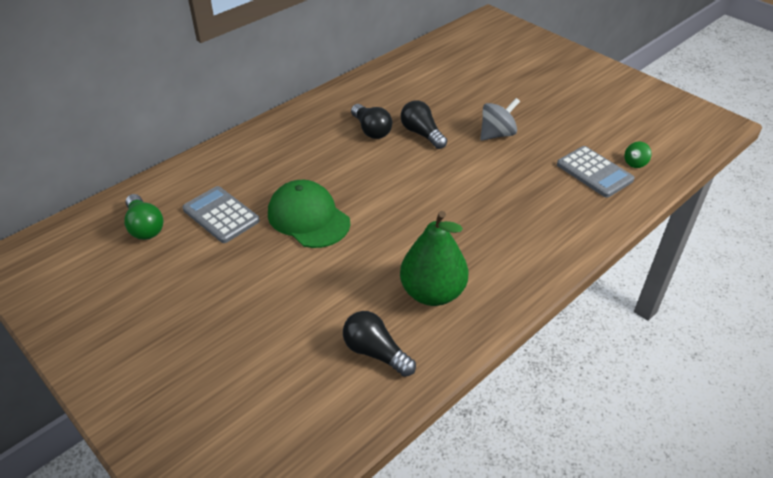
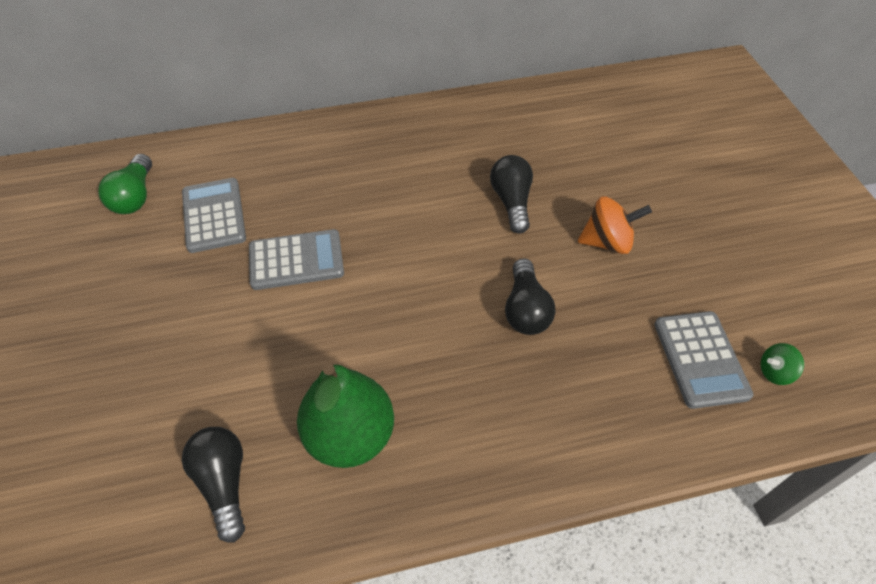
camera: 30 degrees right, 10 degrees up
green cap [268,180,350,248] -> grey calculator [249,229,344,290]
black light bulb [351,104,392,139] -> black light bulb moved to [505,258,555,335]
grey spinning top [480,98,520,141] -> orange spinning top [578,196,652,254]

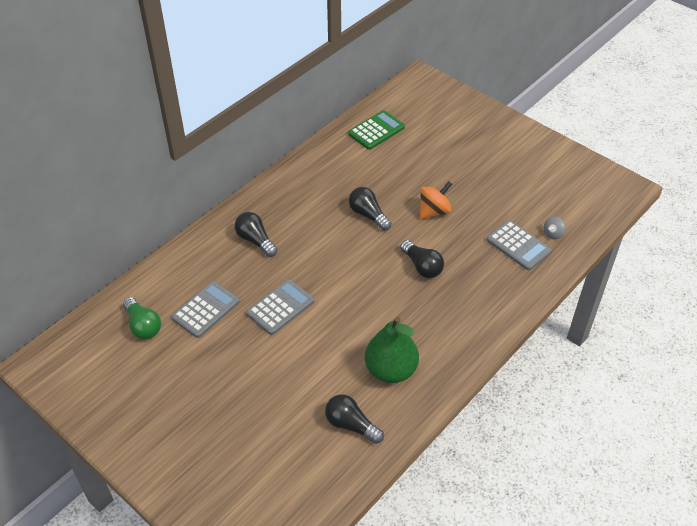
camera: 35 degrees left, 5 degrees down
grey calculator [182,178,246,253] -> grey calculator turned 90 degrees clockwise [172,281,240,338]
green spinning top [761,343,804,385] -> grey spinning top [544,217,566,239]
none -> black light bulb [235,212,277,257]
none -> green calculator [348,110,405,150]

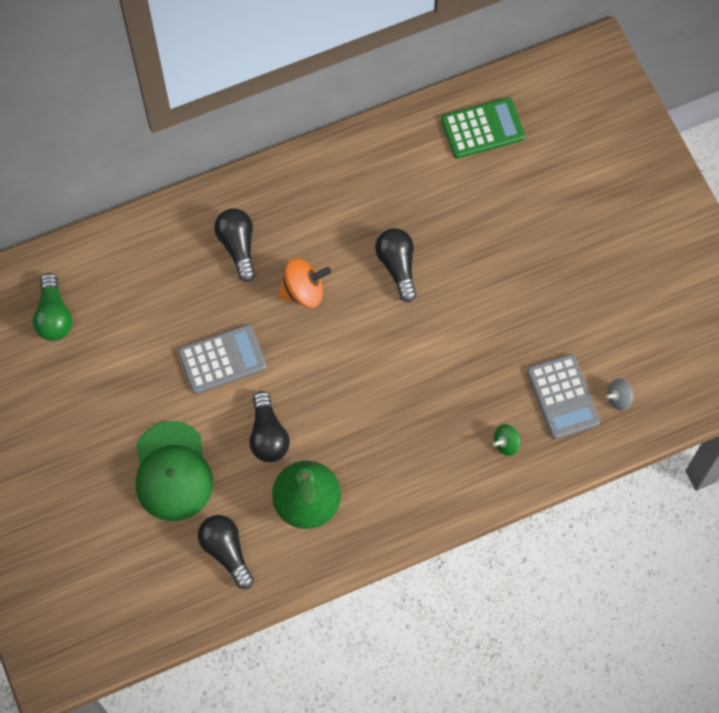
camera: 25 degrees right, 20 degrees up
grey calculator [172,281,240,338] -> none
black light bulb [400,240,444,278] -> black light bulb moved to [249,391,290,462]
orange spinning top [420,181,452,219] -> orange spinning top moved to [277,258,331,308]
none -> green cap [136,421,213,521]
none -> green spinning top [493,424,521,456]

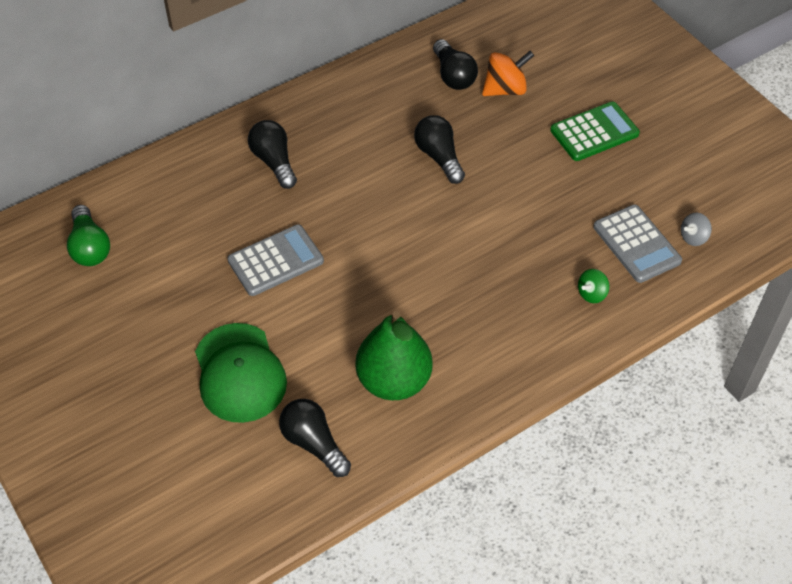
camera: 10 degrees left, 15 degrees down
black light bulb [249,391,290,462] -> black light bulb moved to [433,39,478,90]
orange spinning top [277,258,331,308] -> orange spinning top moved to [482,51,534,96]
green calculator [441,98,525,158] -> green calculator moved to [550,102,640,161]

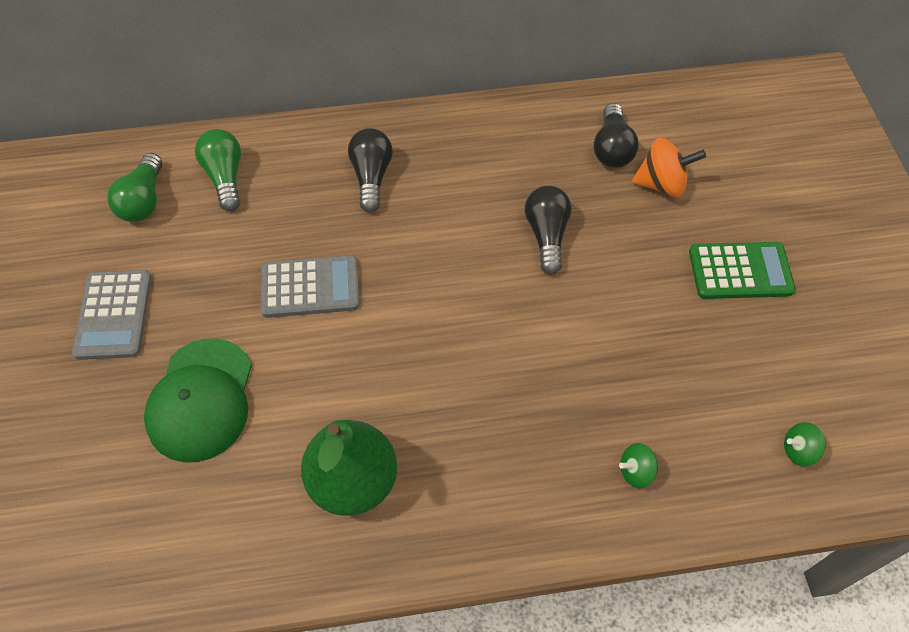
camera: 25 degrees right, 5 degrees up
black light bulb [279,399,351,477] -> none
grey calculator [593,204,682,283] -> grey calculator moved to [72,270,151,360]
grey spinning top [681,213,712,246] -> green spinning top [784,422,826,466]
none -> green light bulb [195,129,241,211]

